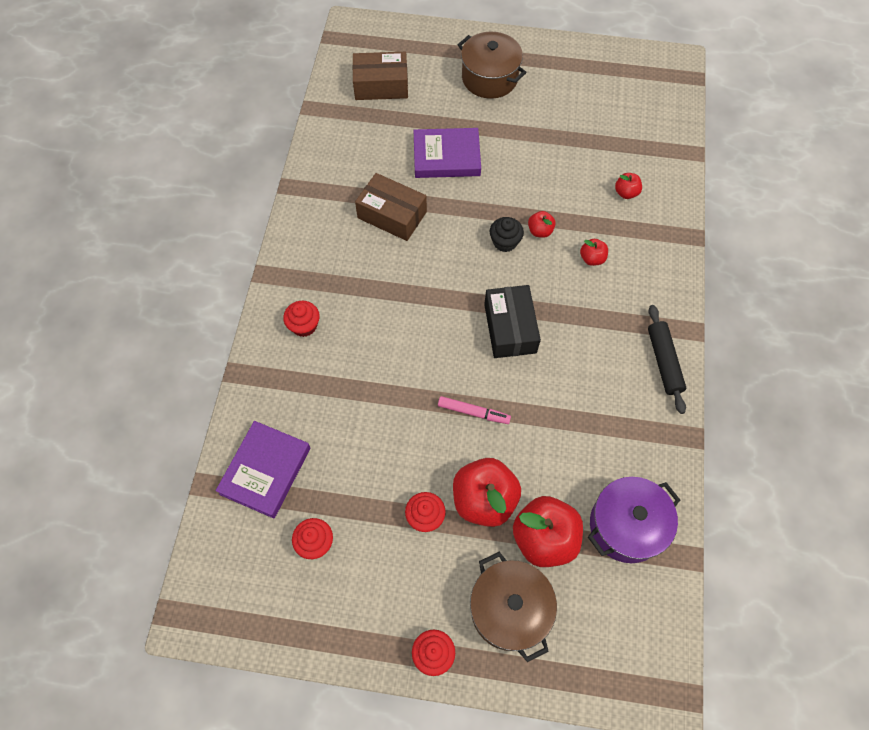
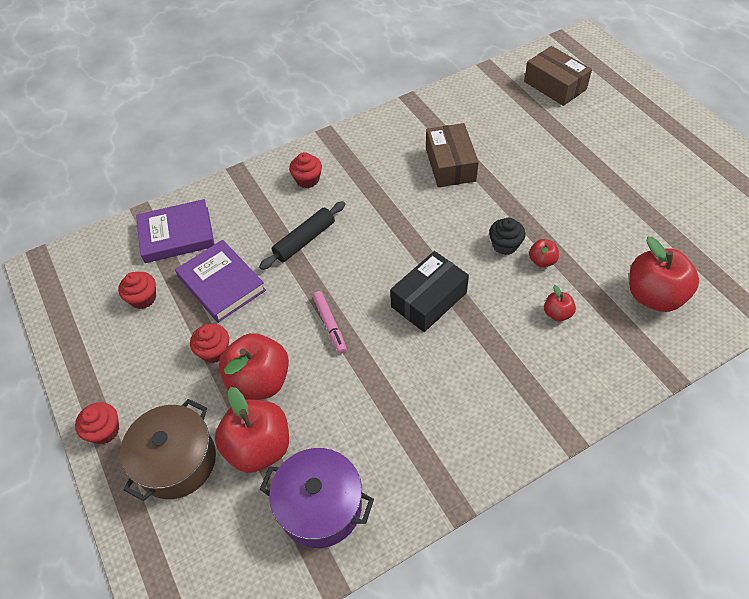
camera: 55 degrees right, 10 degrees down
purple book [414,128,481,178] -> purple book moved to [175,240,266,323]
brown pot [458,32,527,99] -> none
red apple [615,173,642,199] -> red apple [629,236,699,312], size x2.10
black rolling pin [648,305,686,414] -> black rolling pin moved to [259,201,345,270]

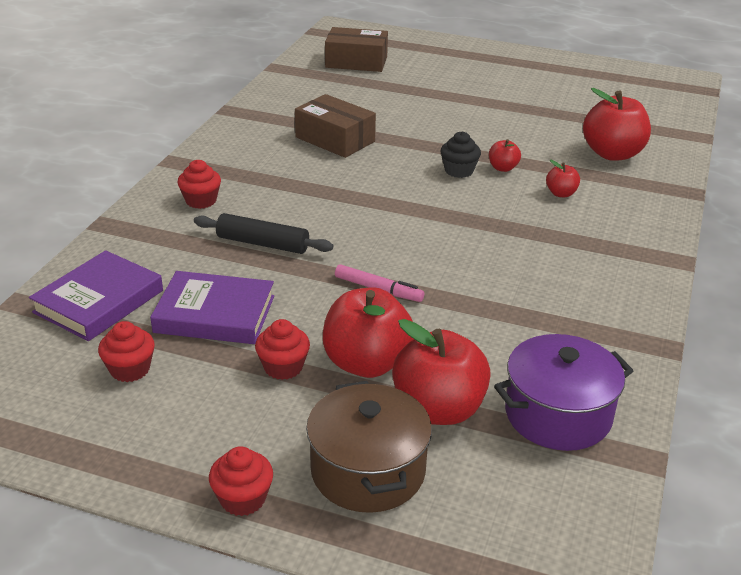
camera: 45 degrees left, 20 degrees down
black rolling pin [259,201,345,270] -> black rolling pin turned 75 degrees counterclockwise [194,213,333,254]
black box [390,251,469,332] -> none

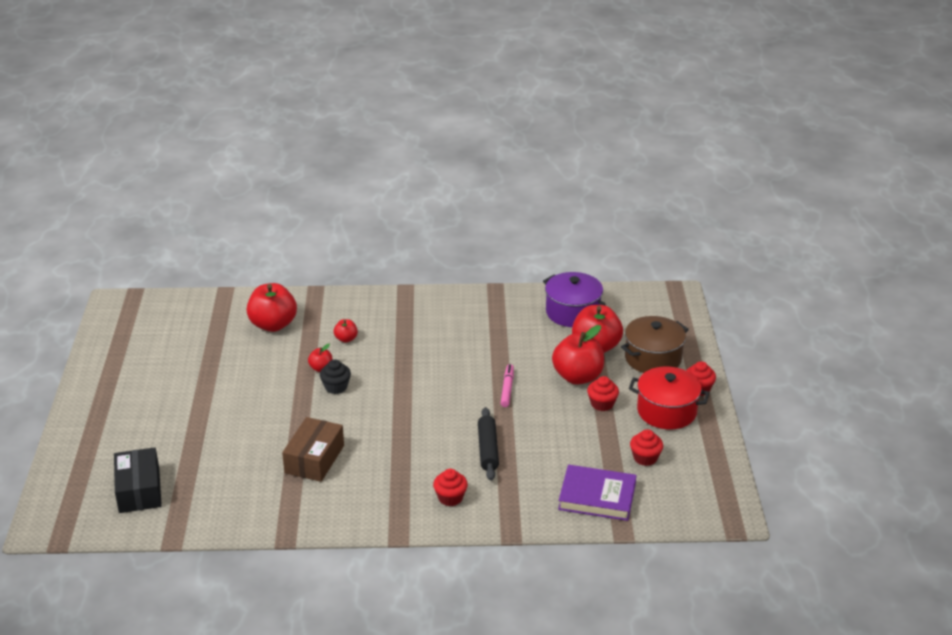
camera: 110 degrees left, 0 degrees up
purple book [150,271,274,344] -> none
brown box [325,27,388,72] -> black box [114,447,162,513]
none -> red pot [629,367,709,429]

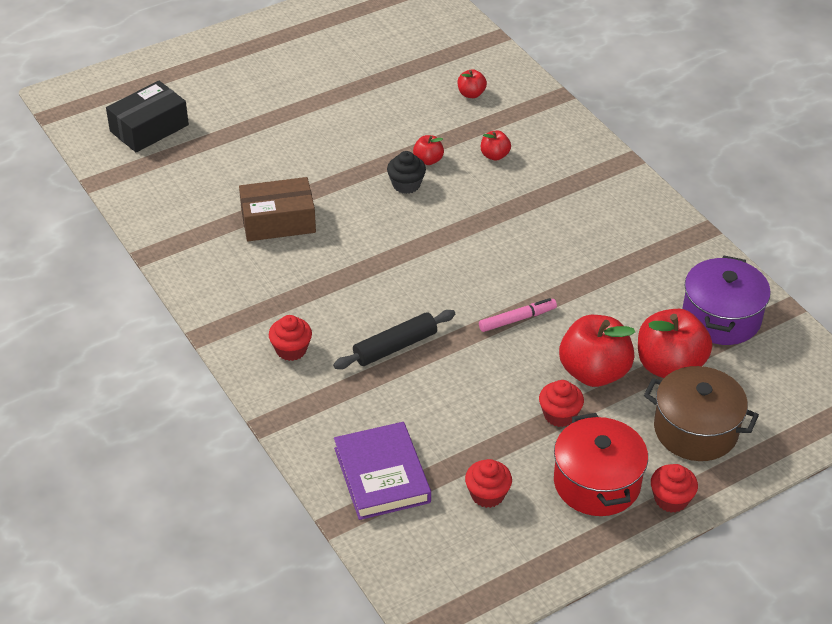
camera: 60 degrees right, 10 degrees up
red apple [247,283,297,332] -> red apple [458,69,487,98], size x0.48

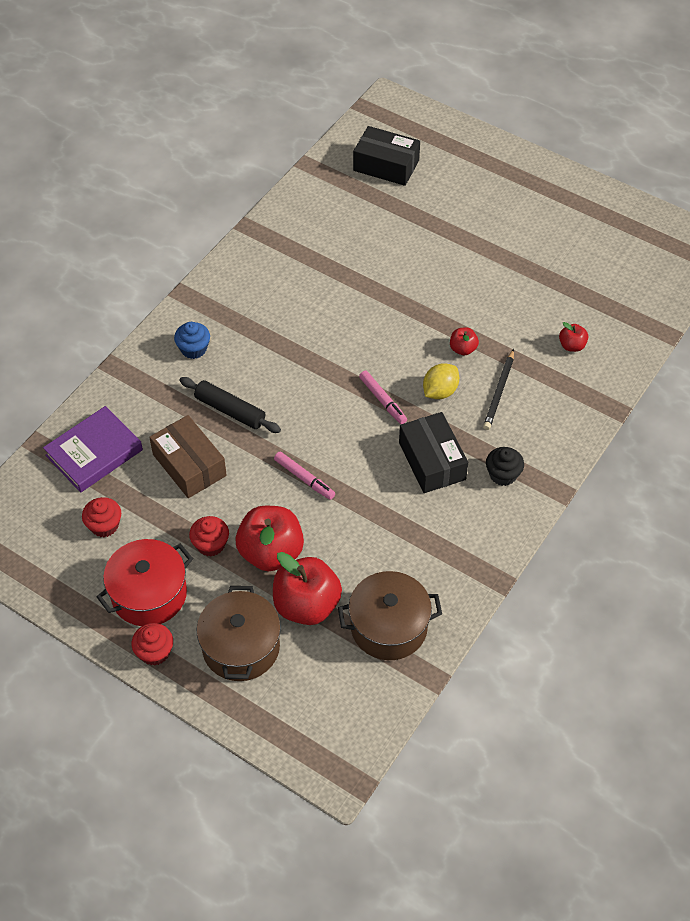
camera: 65 degrees right, 10 degrees up
brown box [239,177,316,241] -> brown box moved to [149,415,227,498]
red cupcake [269,315,312,361] -> blue cupcake [174,322,210,359]
black cupcake [387,151,426,194] -> black cupcake moved to [486,447,524,486]
red apple [481,131,511,161] -> black pencil [483,349,514,430]
purple pot [683,256,771,345] -> brown pot [338,571,442,660]
none -> pink marker [359,371,407,424]
none -> black box [399,412,468,493]
none -> yellow lemon [423,364,459,399]

